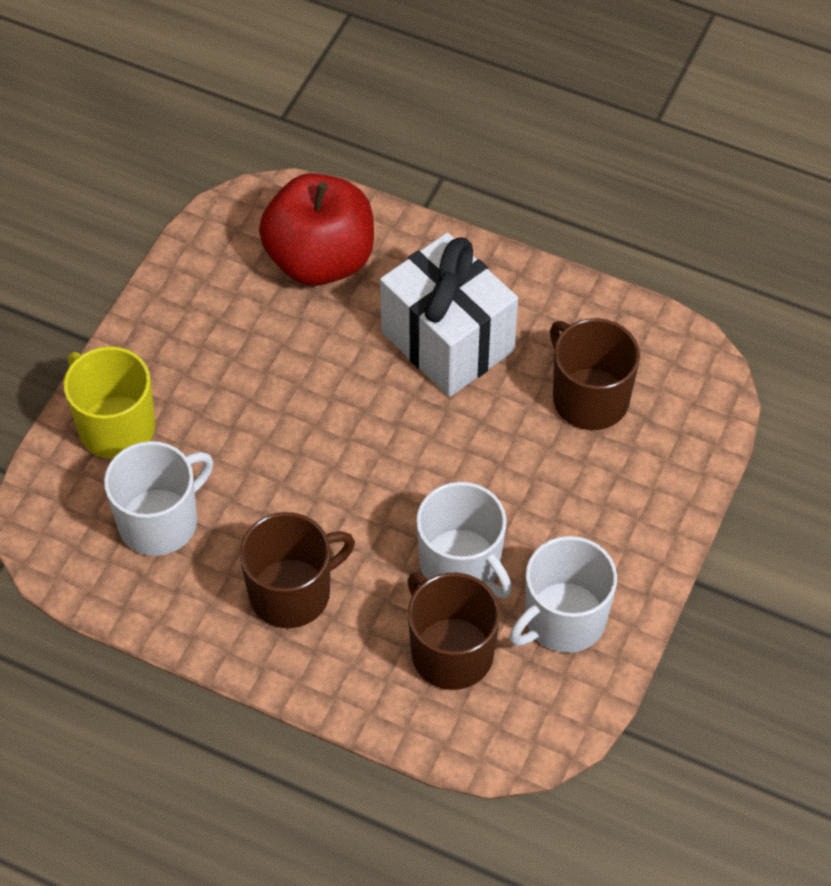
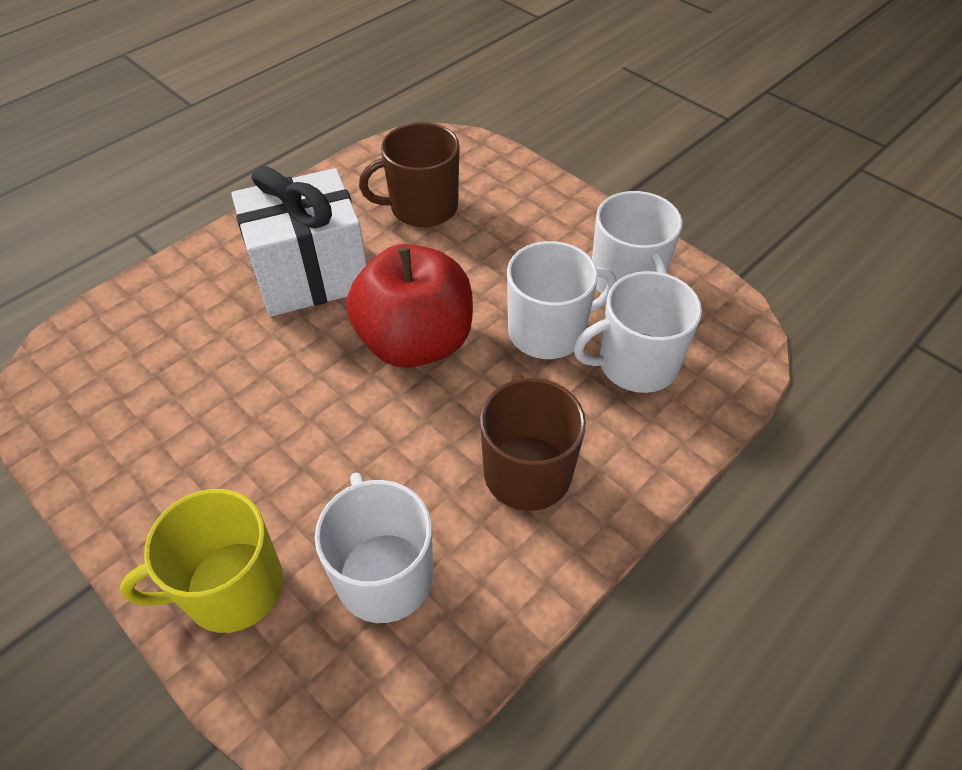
camera: 70 degrees left, 5 degrees down
red apple [259,173,374,286] -> red apple moved to [346,244,473,368]
brown mug [407,572,500,690] -> white mug [573,271,702,393]

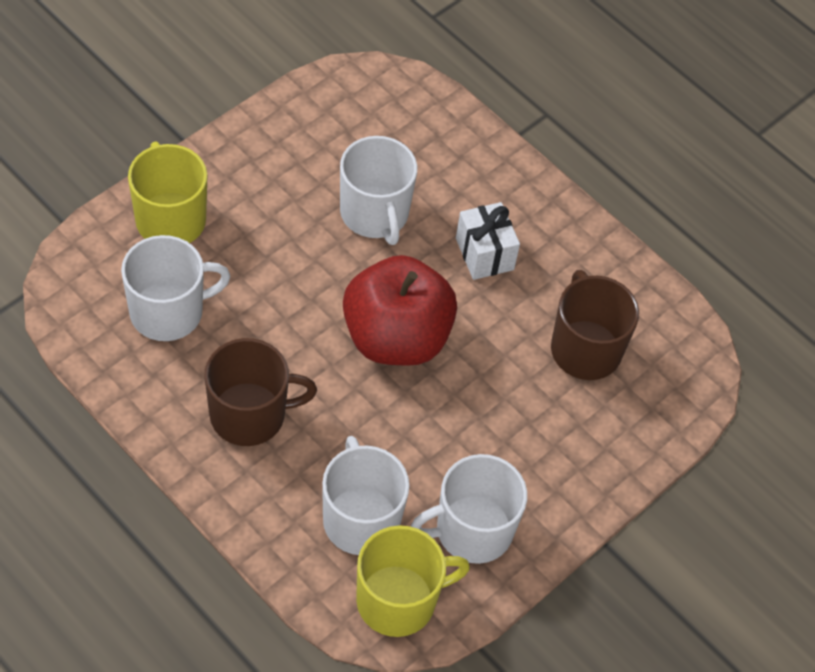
camera: 85 degrees right, 5 degrees up
white gift [231,166,367,317] -> white gift [456,202,520,280], size x0.54
white mug [507,241,616,359] -> white mug moved to [340,136,417,245]
none -> yellow mug [356,525,470,637]

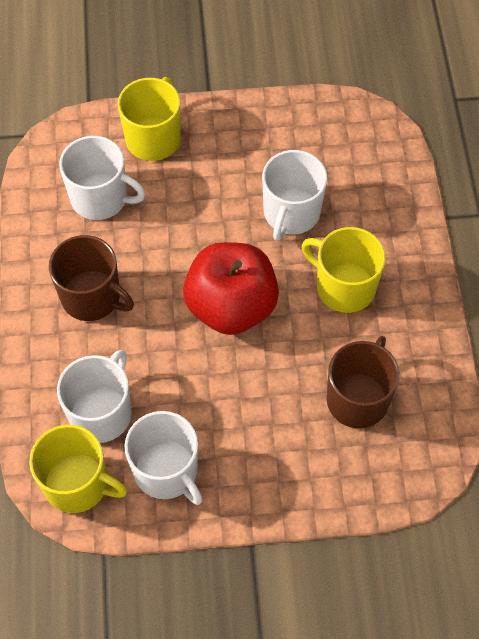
camera: 45 degrees right, 5 degrees up
white mug [411,454,527,564] -> white mug turned 150 degrees counterclockwise [125,411,203,505]
white gift [456,202,520,280] -> yellow mug [302,227,386,313]

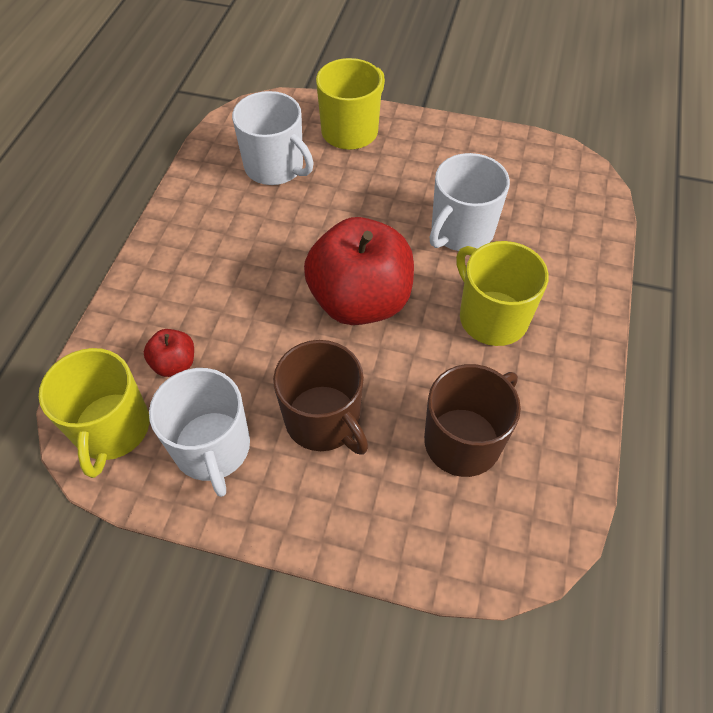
camera: 20 degrees right, 5 degrees down
yellow mug [29,425,127,513] -> yellow mug turned 45 degrees clockwise [39,348,150,478]
brown mug [49,235,134,321] -> brown mug moved to [273,340,368,455]
white mug [57,350,132,443] -> red apple [144,329,194,377]

